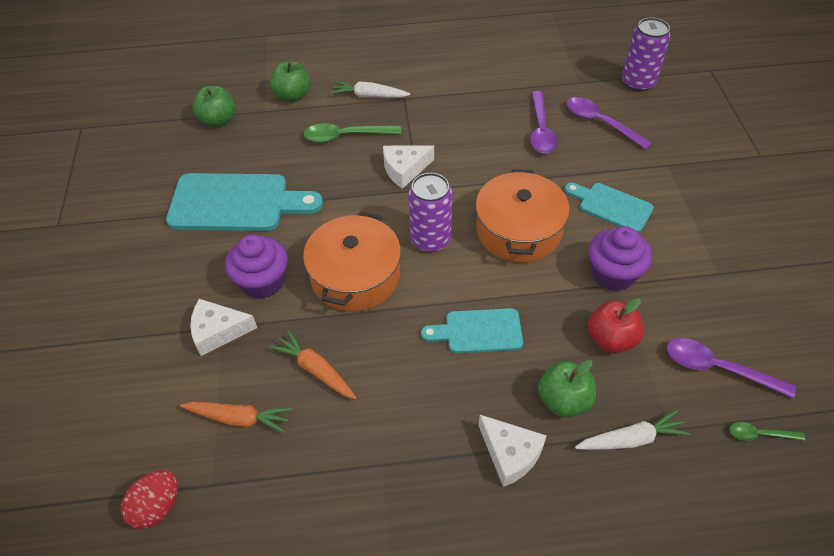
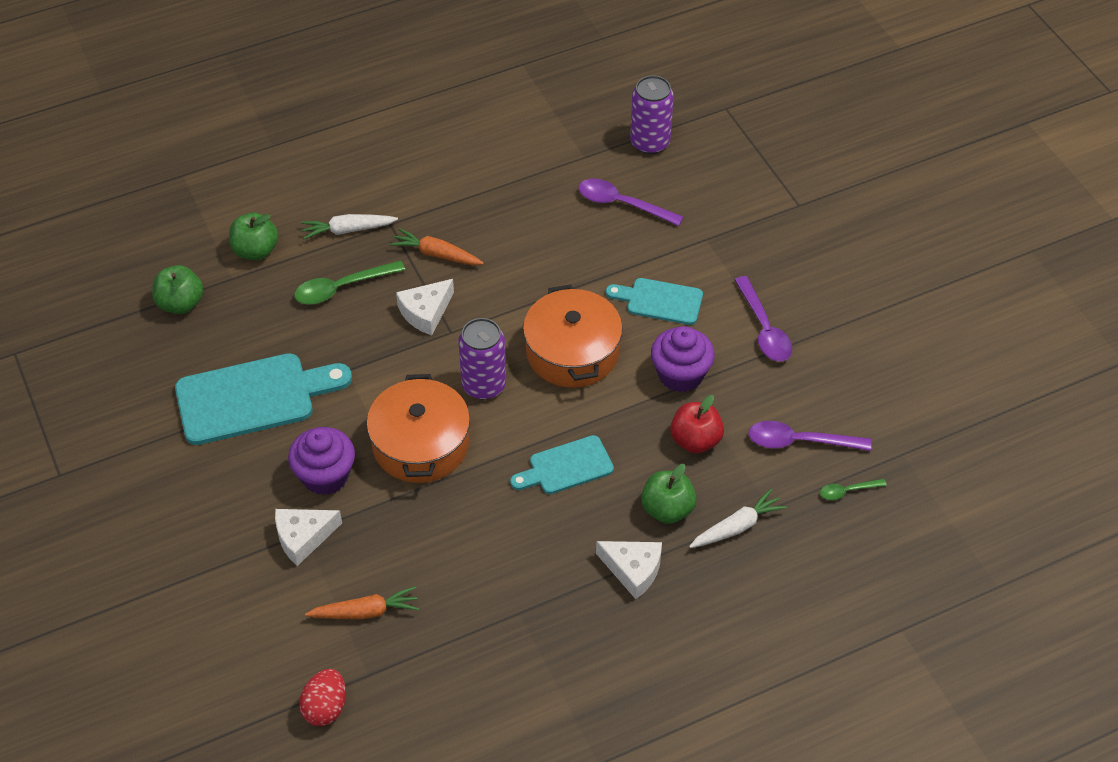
camera: 20 degrees left, 0 degrees up
orange carrot [270,330,356,399] -> orange carrot moved to [390,228,484,265]
purple spoon [530,91,558,154] -> purple spoon moved to [735,276,792,362]

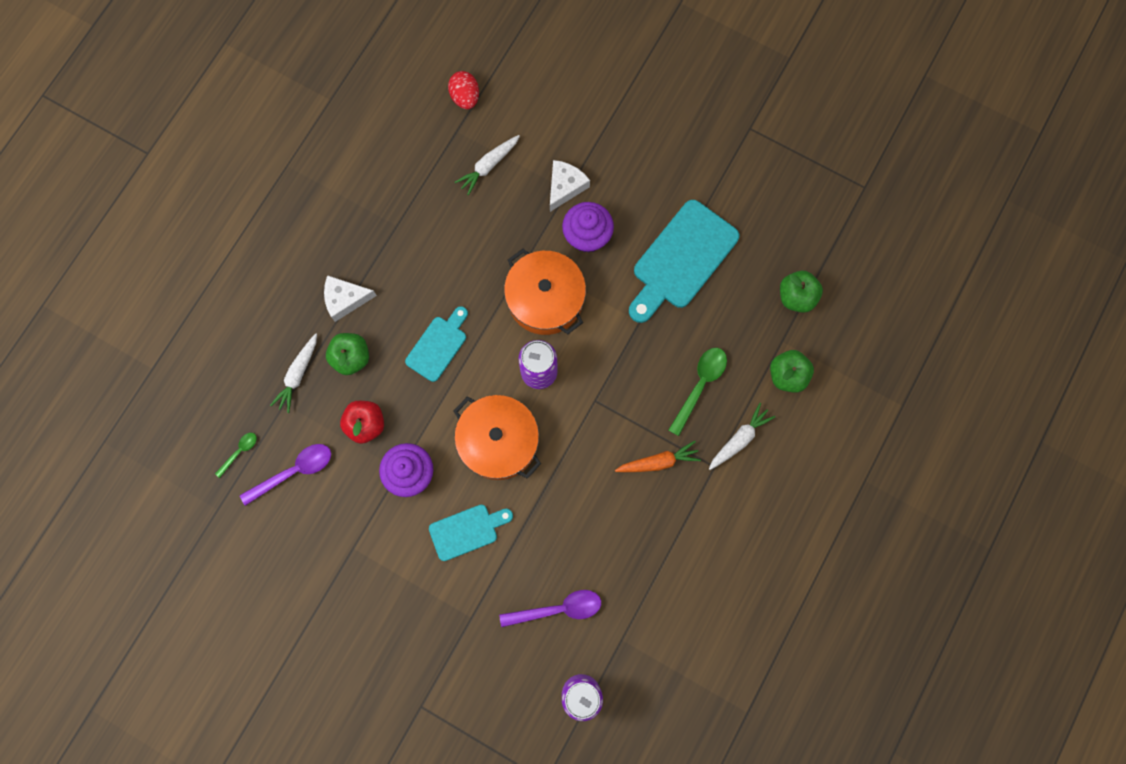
camera: 145 degrees right, 25 degrees up
orange carrot [305,586,419,619] -> white carrot [455,135,520,195]
white cheese [396,279,454,335] -> none
purple spoon [735,276,792,362] -> none

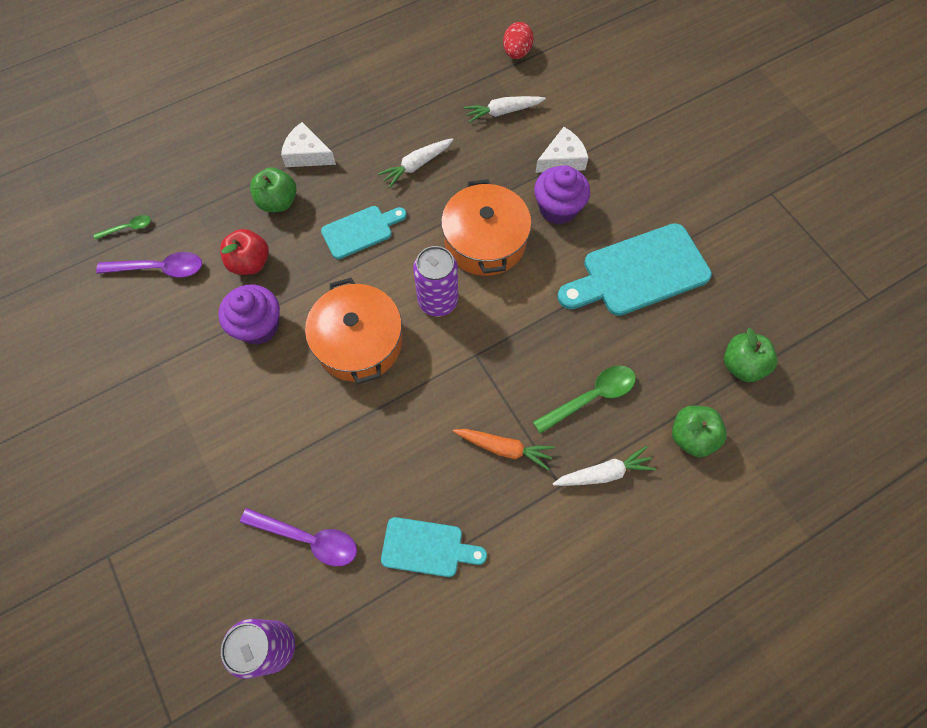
camera: 30 degrees right, 10 degrees down
white carrot [270,333,317,413] -> white carrot moved to [378,138,454,188]
turquoise cutting board [429,505,513,561] -> turquoise cutting board moved to [381,517,487,577]

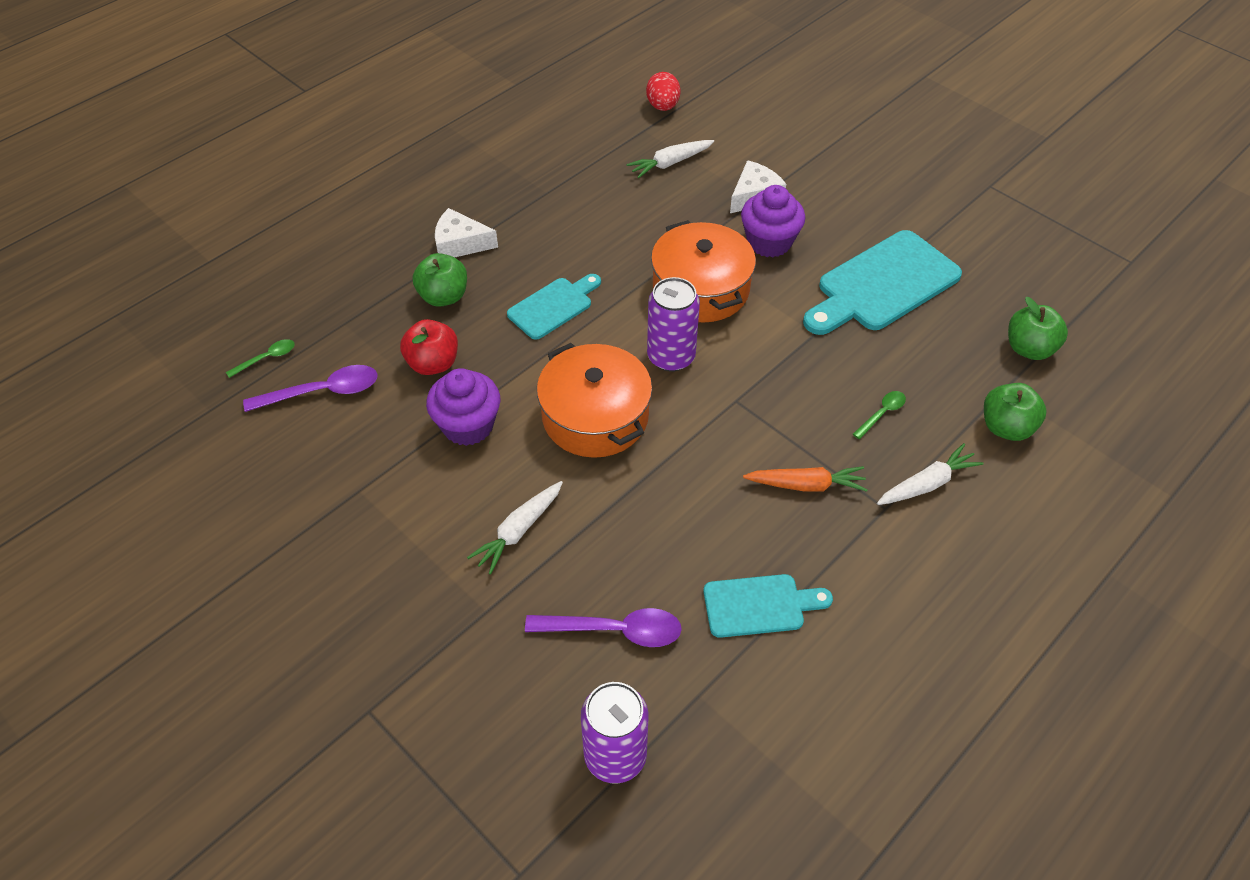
camera: 15 degrees left, 15 degrees down
white carrot [378,138,454,188] -> white carrot moved to [467,481,563,575]
green spoon [533,365,635,434] -> green spoon [853,391,906,439], size x0.55

